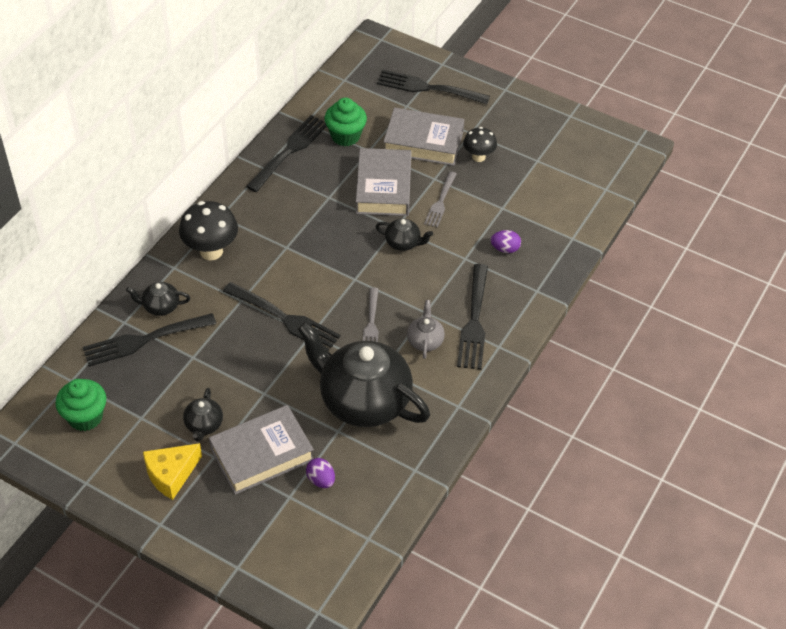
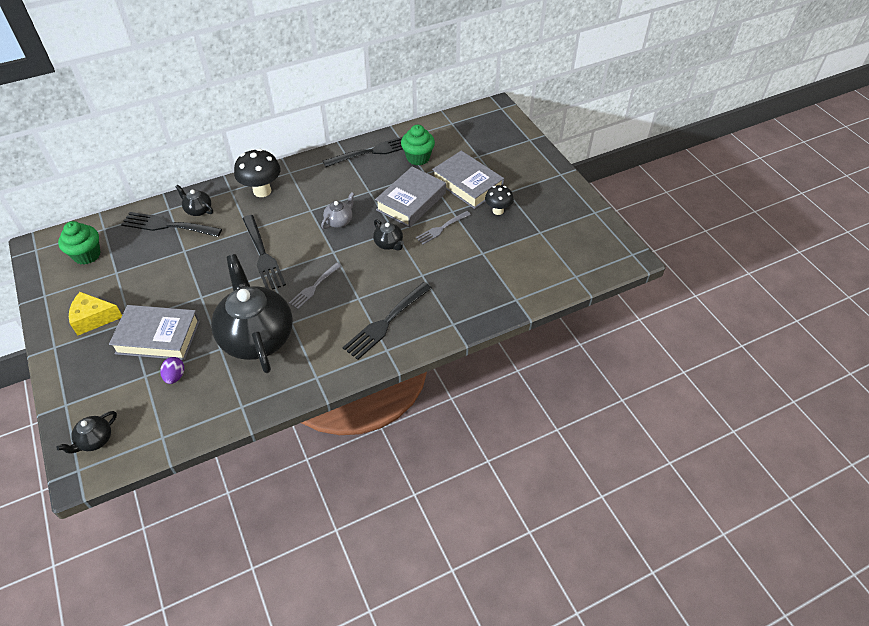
camera: 35 degrees right, 0 degrees up
black teapot [183,388,223,442] -> black teapot moved to [56,411,117,454]
black fork [377,70,490,104] -> none
grey teapot [407,300,445,359] -> grey teapot moved to [321,192,354,229]
purple egg [491,230,521,253] -> none

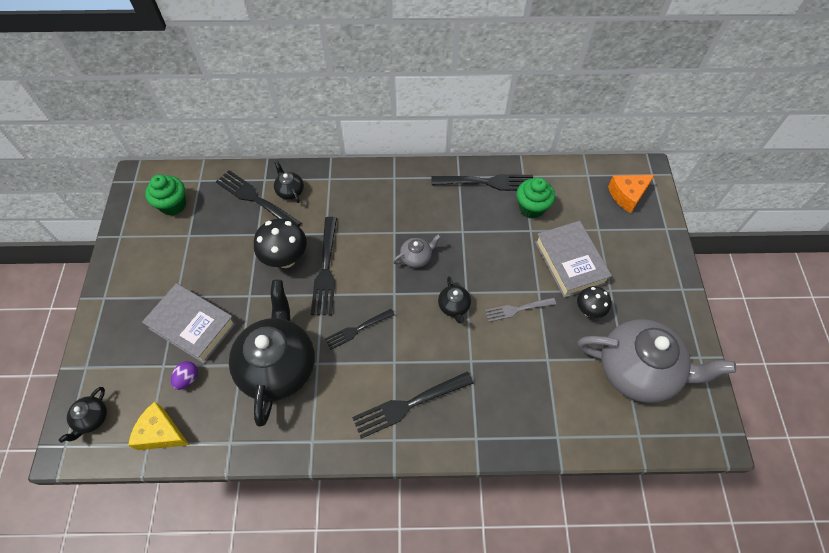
camera: 25 degrees right, 10 degrees up
black teapot [56,411,117,454] -> black teapot turned 45 degrees counterclockwise [59,387,107,443]
yellow cheese [69,292,122,336] -> yellow cheese moved to [128,402,189,450]
black mushroom [234,149,280,197] -> black mushroom moved to [254,218,307,268]
grey fork [289,262,341,309] -> black fork [325,309,395,350]
grey book [375,166,446,227] -> none
none -> grey teapot [578,319,736,403]
none -> orange cheese [608,175,654,213]

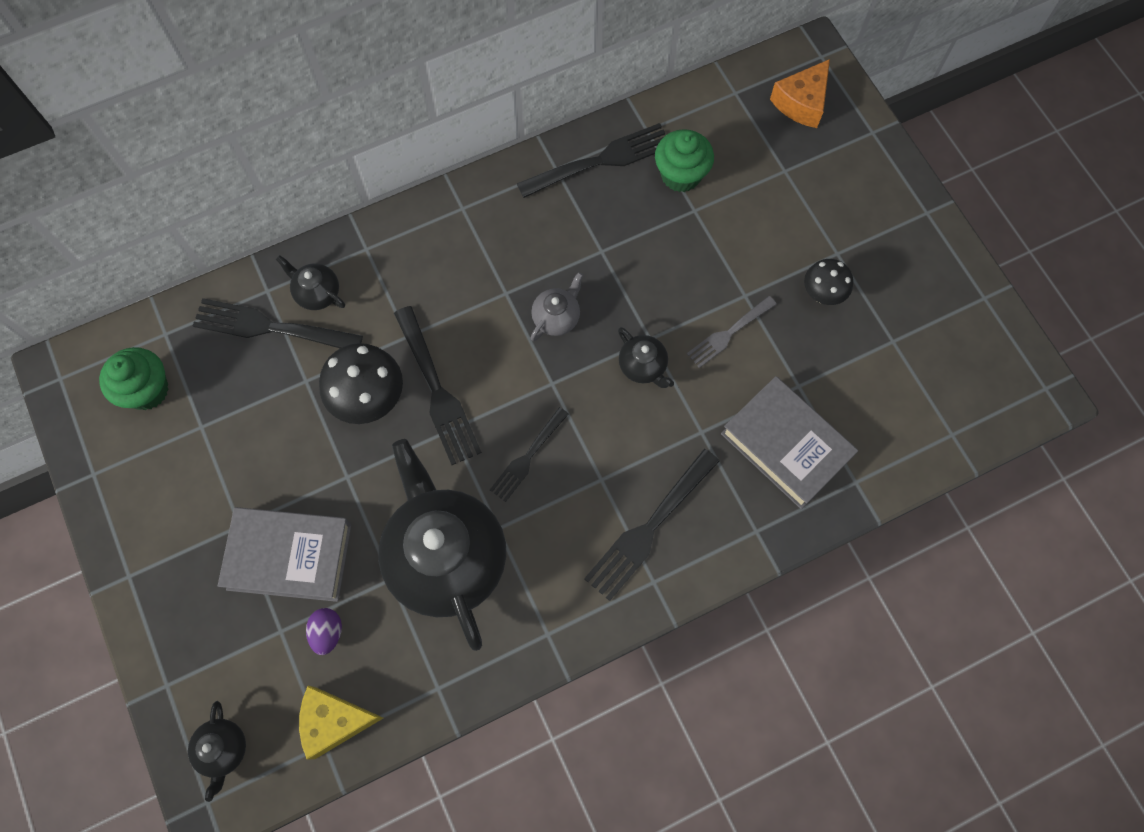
camera: 25 degrees left, 10 degrees up
grey book [535,221,612,298] -> grey book moved to [721,376,858,509]
grey teapot [578,319,736,403] -> none

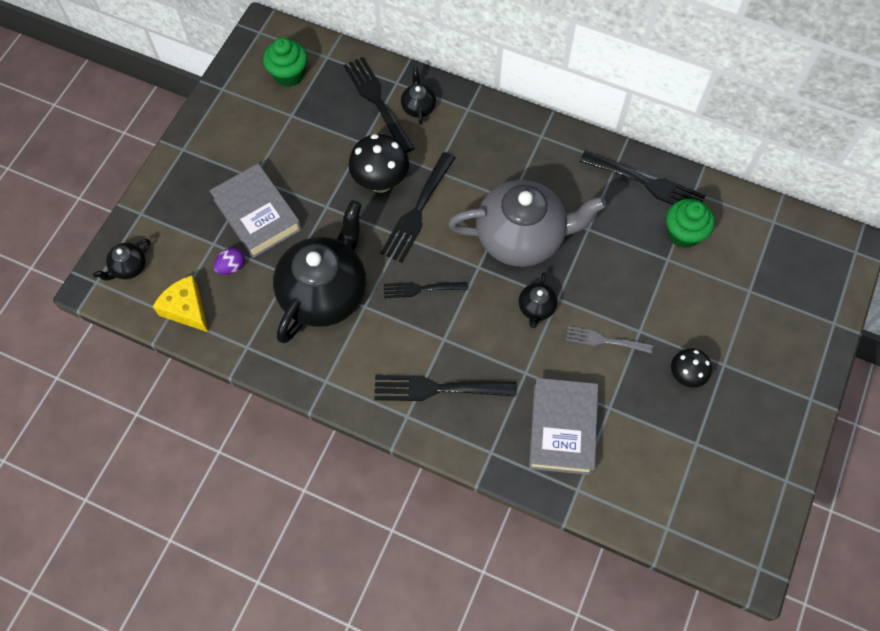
camera: 50 degrees right, 5 degrees down
grey teapot [530,272,583,341] -> grey teapot [448,180,606,267], size x2.36
orange cheese [770,59,830,128] -> none

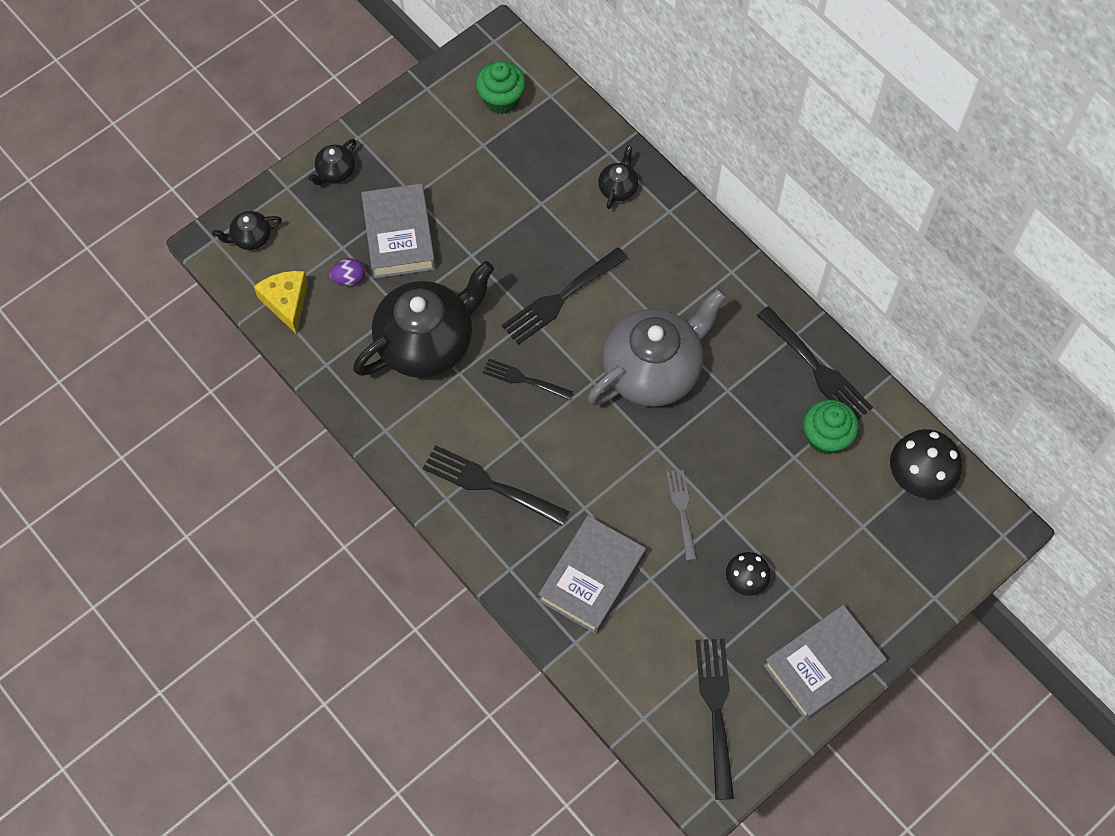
camera: 25 degrees right, 0 degrees up
black fork [343,57,414,153] -> black fork moved to [696,638,734,800]
black mushroom [348,134,409,193] -> black mushroom moved to [890,429,962,498]
grey teapot [448,180,606,267] -> grey teapot turned 60 degrees counterclockwise [587,288,727,407]
black teapot [518,272,558,328] -> black teapot moved to [308,139,356,185]
grey fork [566,326,653,354] -> grey fork turned 45 degrees clockwise [666,470,697,561]
none -> grey book [763,605,887,721]

